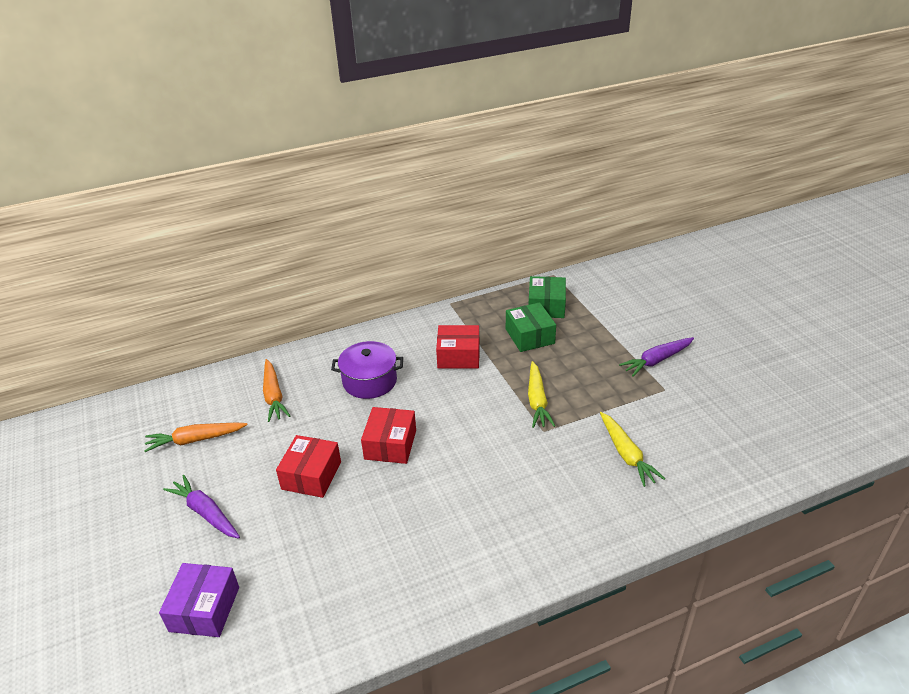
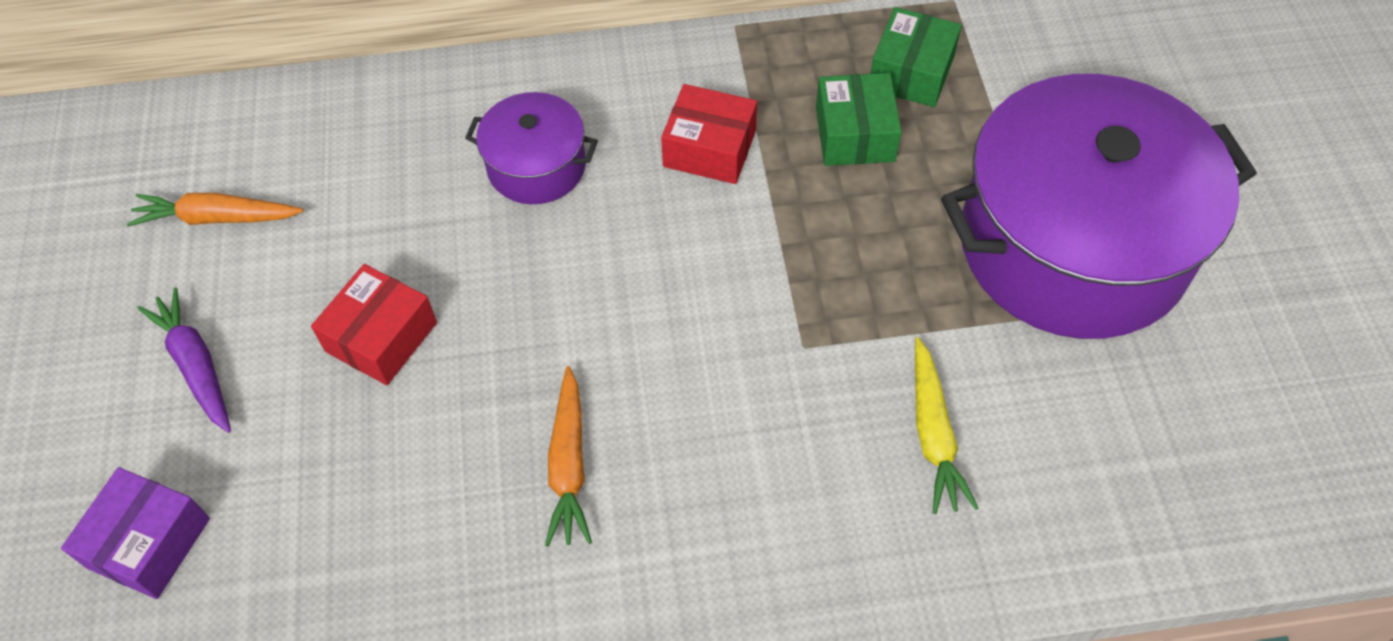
camera: 15 degrees right, 20 degrees up
orange carrot [263,359,290,422] -> orange carrot moved to [545,366,592,547]
red box [361,407,416,464] -> none
yellow carrot [528,361,555,428] -> none
purple carrot [619,337,694,376] -> purple pot [941,74,1257,339]

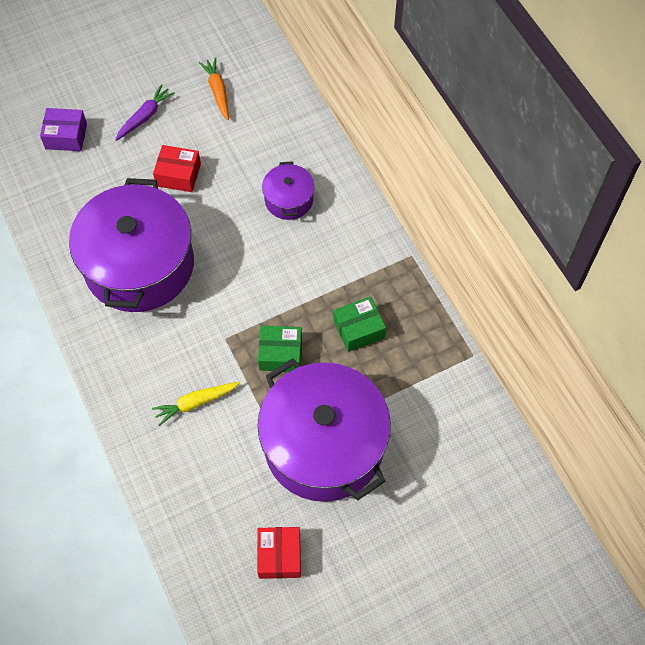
camera: 70 degrees right, 5 degrees up
orange carrot [545,366,592,547] -> purple pot [69,178,194,312]
red box [661,84,757,184] -> red box moved to [257,527,301,579]
green box [871,7,962,107] -> green box moved to [258,326,302,372]

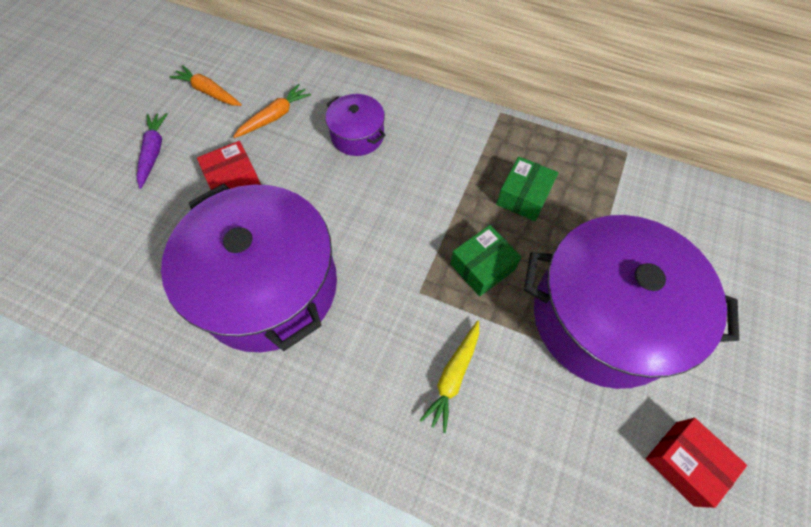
camera: 40 degrees left, 0 degrees up
purple box [40,108,87,151] -> none
none -> orange carrot [233,84,311,138]

